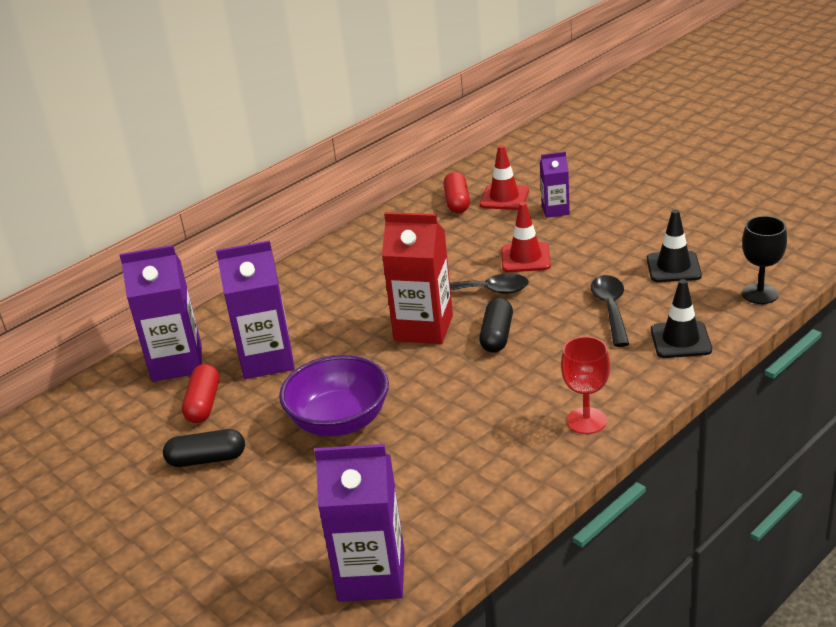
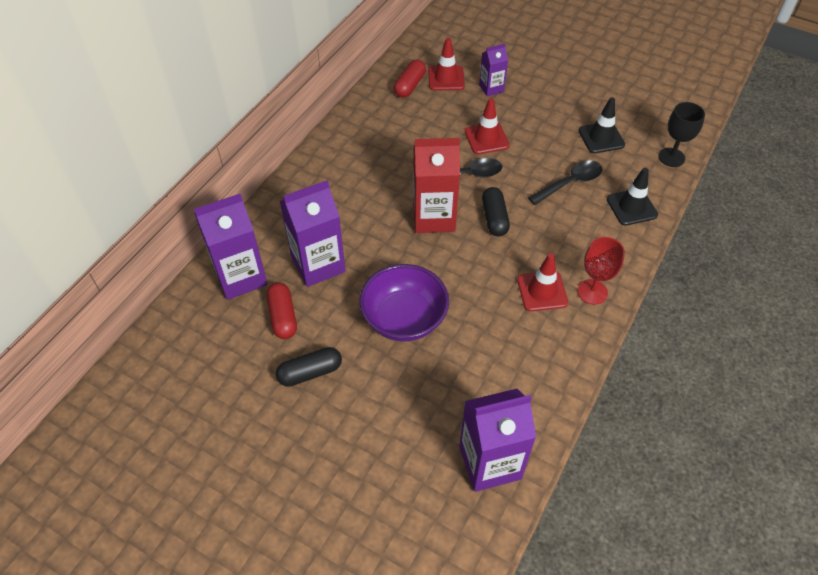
camera: 20 degrees left, 20 degrees up
red capsule [443,172,470,213] -> red capsule turned 45 degrees clockwise [394,59,426,98]
black spoon [591,275,629,347] -> black spoon turned 75 degrees clockwise [528,160,602,205]
none -> red traffic cone [517,253,568,311]

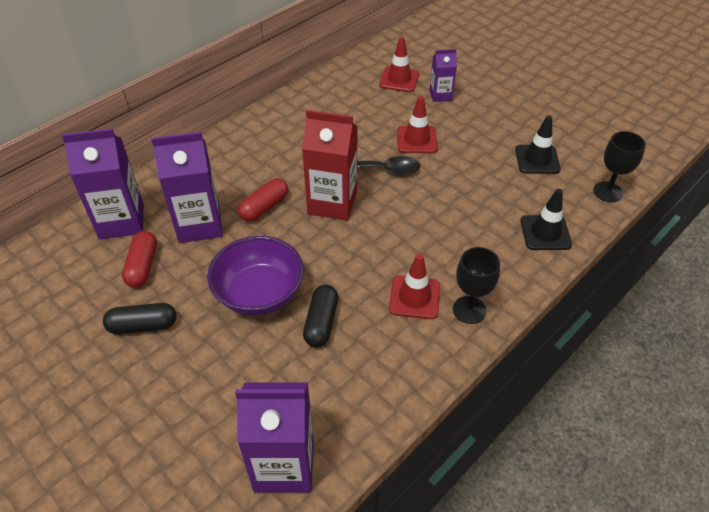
camera: 15 degrees right, 5 degrees down
red capsule [394,59,426,98] -> red capsule moved to [238,178,288,222]
black capsule [482,187,510,237] -> black capsule moved to [303,284,338,347]
black spoon [528,160,602,205] -> none
red goblet [578,237,625,305] -> black goblet [453,247,500,324]

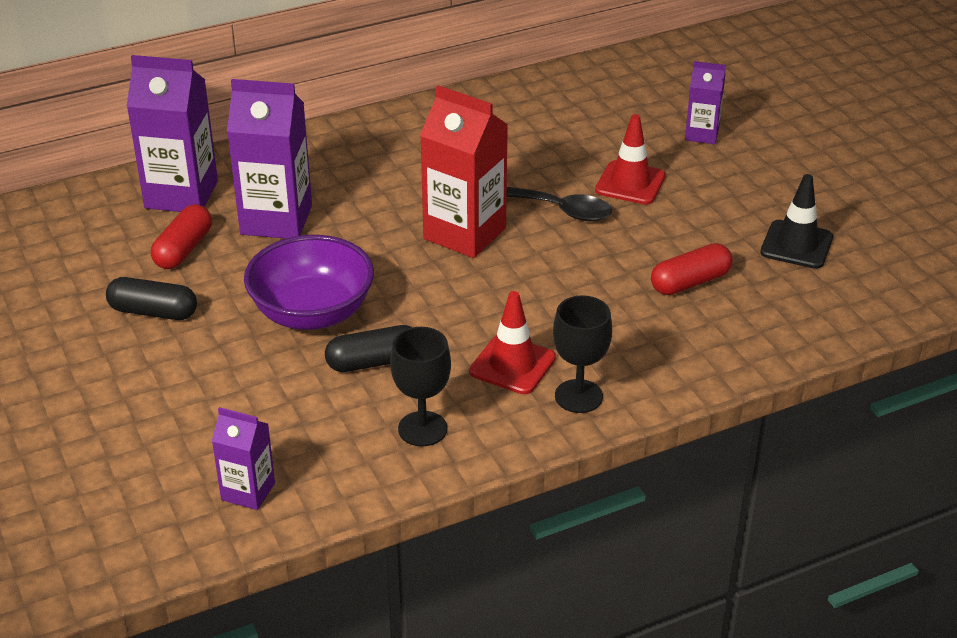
camera: 20 degrees right, 10 degrees down
purple carton [235,382,314,493] -> purple carton [212,407,275,510], size x0.55
red capsule [238,178,288,222] -> red capsule moved to [651,243,733,295]
black capsule [303,284,338,347] -> black capsule turned 45 degrees clockwise [325,325,412,372]
red traffic cone [379,37,419,92] -> none
black traffic cone [520,189,572,250] -> none
black goblet [593,131,646,202] -> black goblet moved to [390,327,451,447]

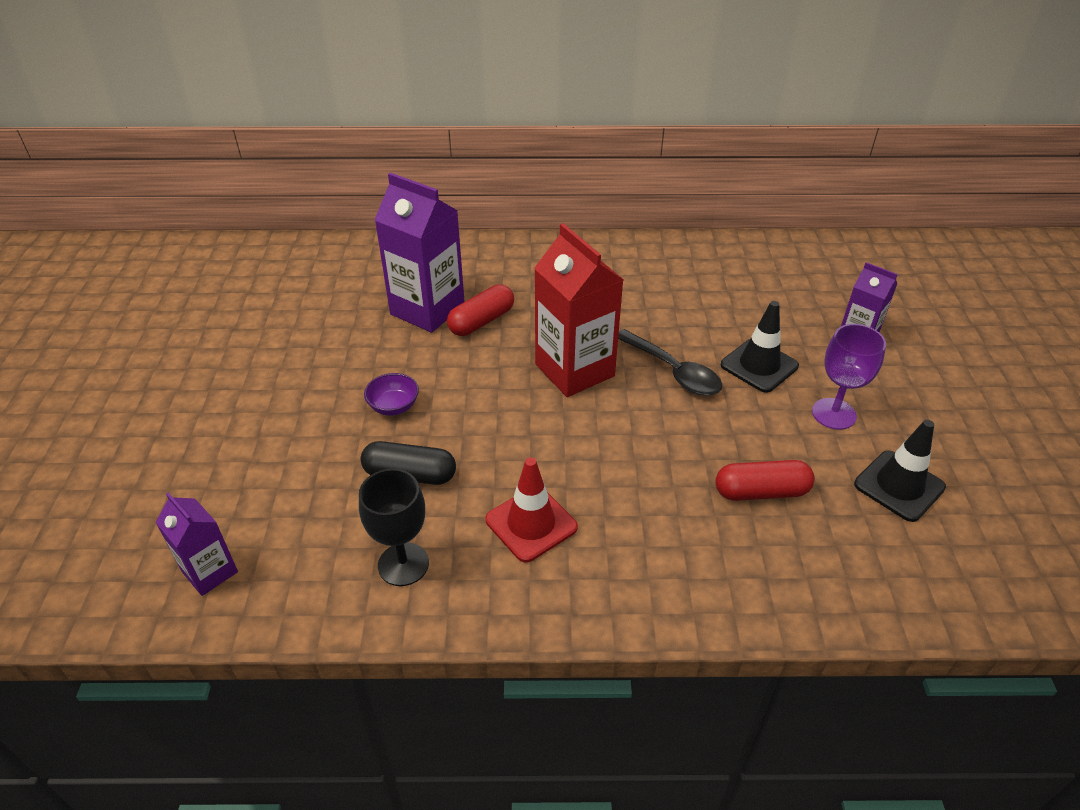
camera: 25 degrees right, 5 degrees up
black capsule [106,277,197,320] -> none
purple carton [127,55,218,212] -> none
red capsule [151,204,212,269] -> red capsule moved to [447,284,514,336]
purple bowl [244,235,374,330] -> purple bowl [364,373,419,416], size x0.45
black goblet [553,295,612,413] -> none
red traffic cone [595,114,666,205] -> black traffic cone [721,301,799,393]
none -> purple goblet [812,324,886,430]

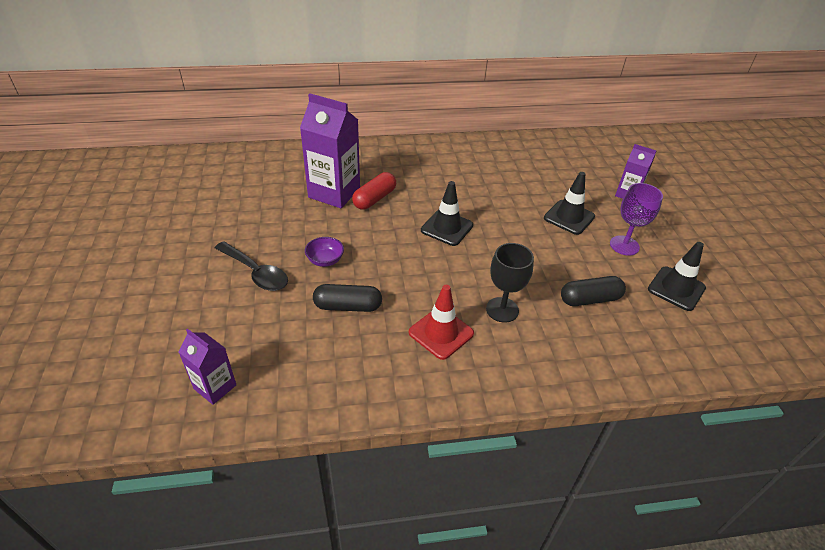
camera: 10 degrees left, 0 degrees up
black goblet [359,469,429,586] -> black goblet moved to [486,243,534,322]
red carton [534,223,624,397] -> black traffic cone [421,181,473,246]
black spoon [618,329,722,396] -> black spoon moved to [215,241,288,291]
red capsule [715,460,815,501] -> black capsule [561,276,626,306]

